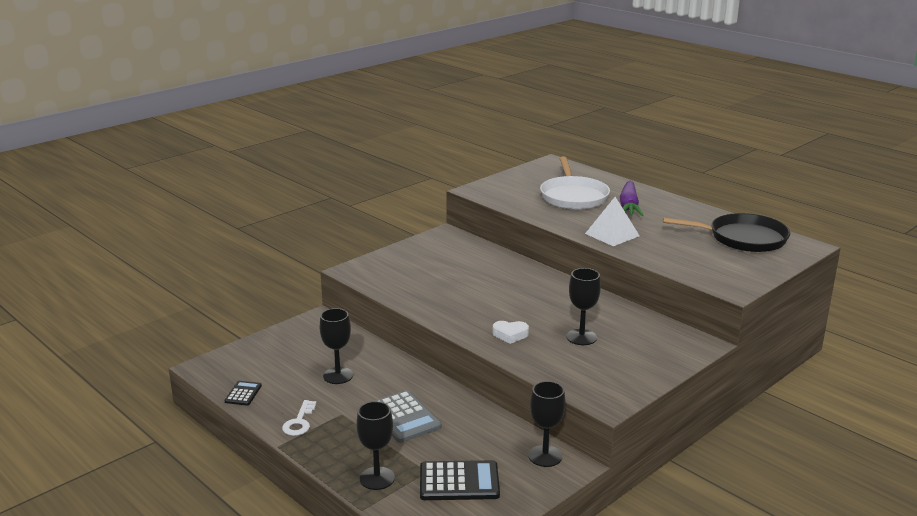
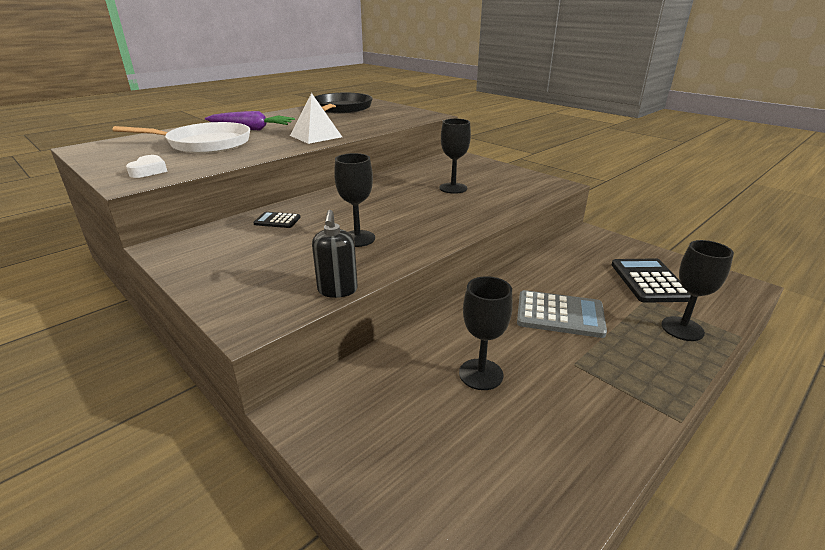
camera: 90 degrees left, 5 degrees up
black calculator [225,381,262,406] -> black calculator moved to [253,212,301,228]
white key [282,400,317,436] -> none
grey calculator [375,390,442,443] -> grey calculator turned 45 degrees clockwise [517,290,607,338]
white heart [493,321,529,344] -> white heart moved to [126,155,167,178]
black goblet [528,381,566,467] -> black goblet moved to [334,153,375,247]
none -> black soap dispenser [312,210,358,298]

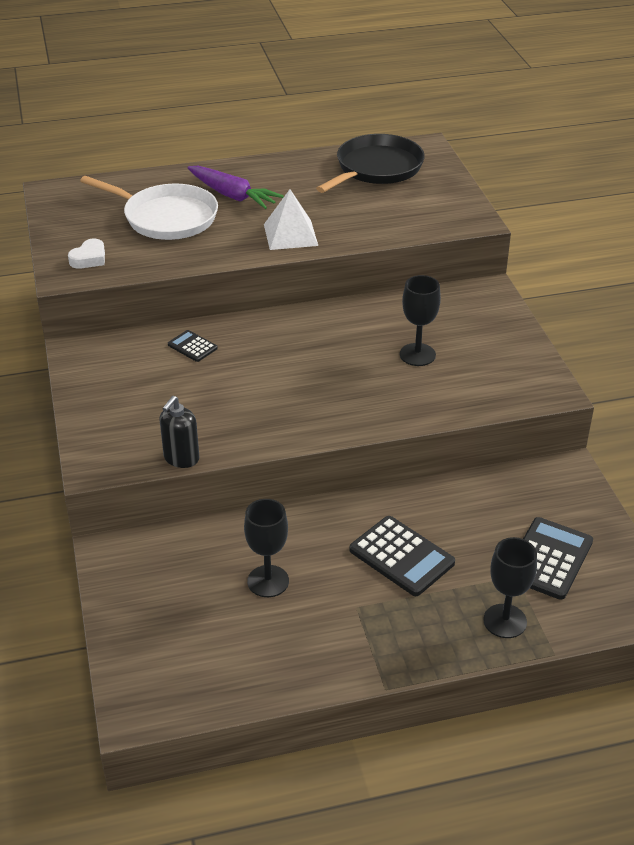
camera: 30 degrees right, 10 degrees up
black goblet [334,153,375,247] -> none
grey calculator [517,290,607,338] -> black calculator [349,516,455,596]

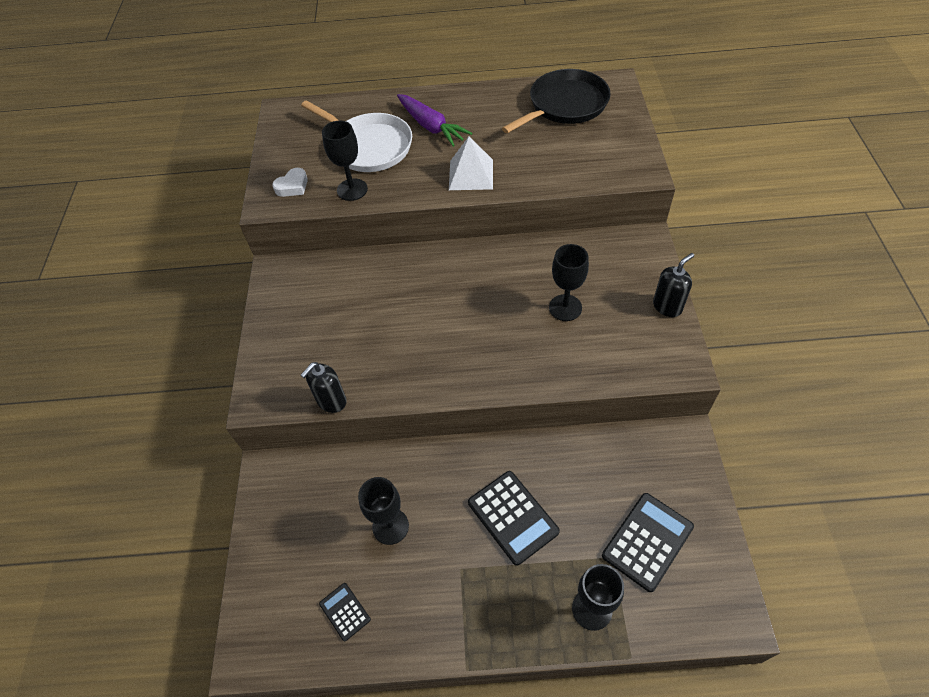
camera: 15 degrees right, 15 degrees up
black calculator [168,330,218,362] -> black calculator moved to [319,583,371,641]
none -> black goblet [322,121,368,201]
none -> black soap dispenser [653,253,694,317]

